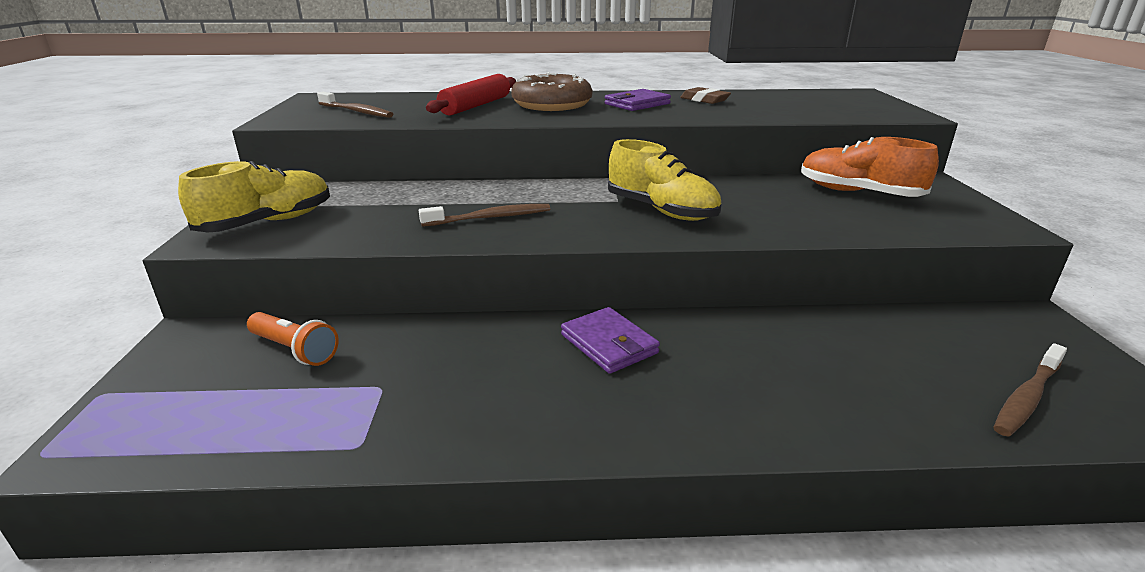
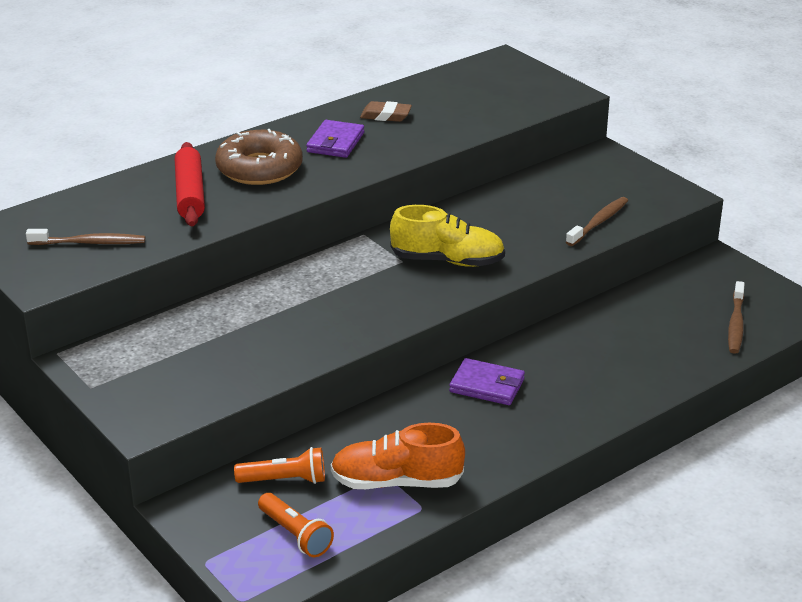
camera: 35 degrees left, 5 degrees up
yellow shoe [178,161,330,232] -> none
brown toothbrush [419,204,550,227] -> brown toothbrush moved to [566,197,628,246]
orange shoe [801,137,939,197] -> orange shoe moved to [331,423,465,489]
none -> orange flashlight [258,493,334,557]

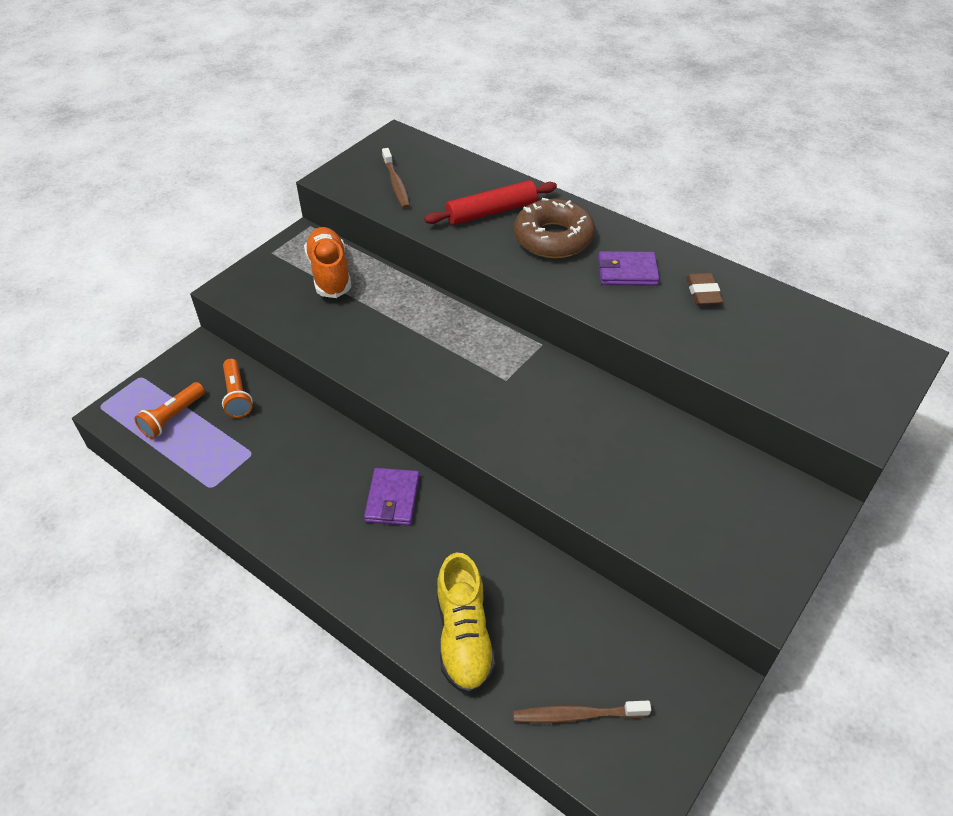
camera: 75 degrees right, 15 degrees up
orange shoe [331,423,465,489] -> orange shoe moved to [304,227,352,298]
yellow shoe [390,205,505,267] -> yellow shoe moved to [437,553,496,694]
brown toothbrush [566,197,628,246] -> none

